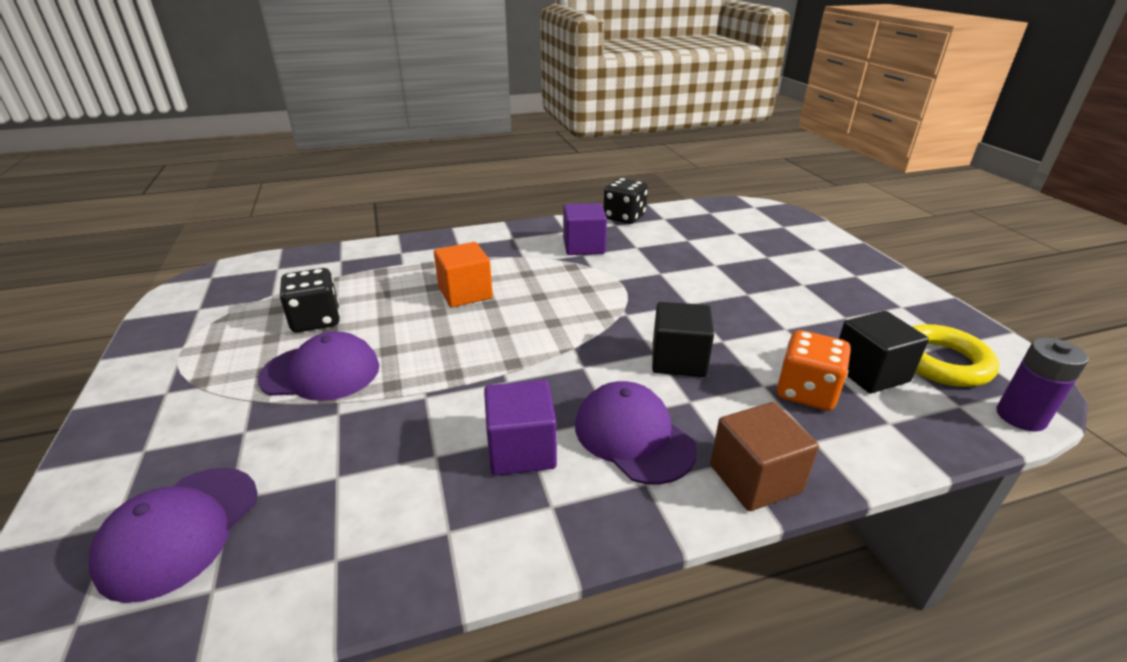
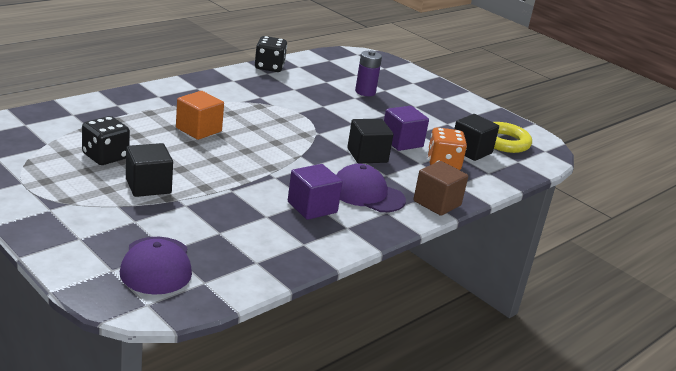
camera: 30 degrees left, 5 degrees down
purple cap [258,331,379,401] -> black cube [126,143,173,197]
purple cube [563,203,607,255] -> purple cube moved to [384,106,429,151]
purple battery [997,337,1089,431] -> purple battery moved to [355,50,382,96]

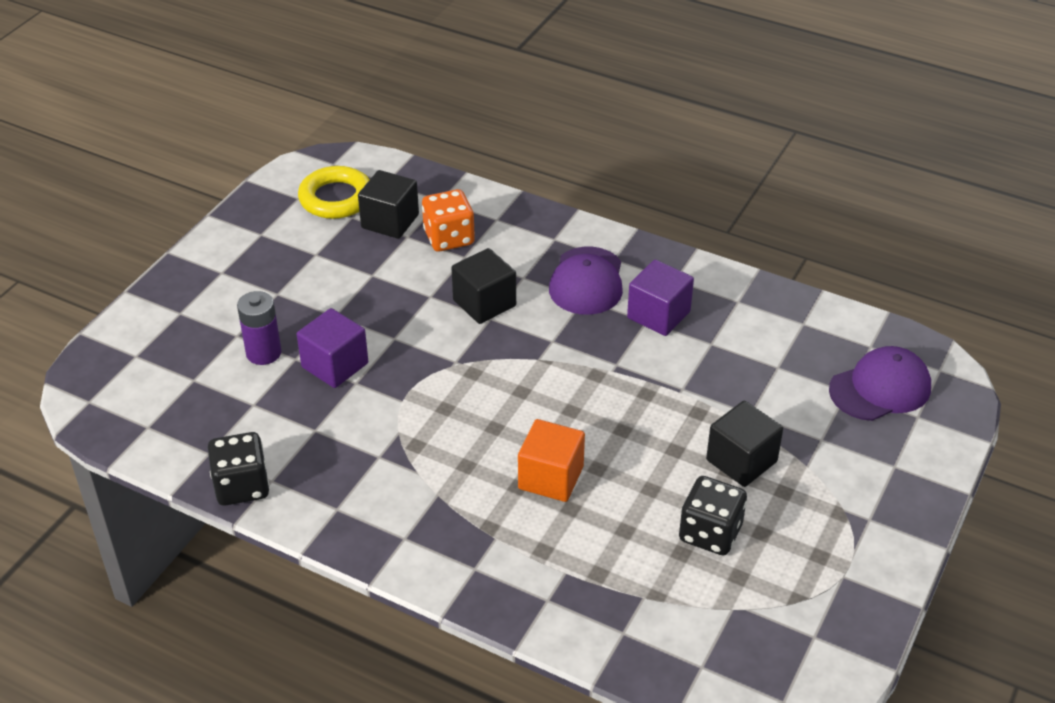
camera: 105 degrees left, 15 degrees up
purple cube [384,106,429,151] -> purple cube moved to [297,308,368,388]
brown cube [413,161,468,216] -> none

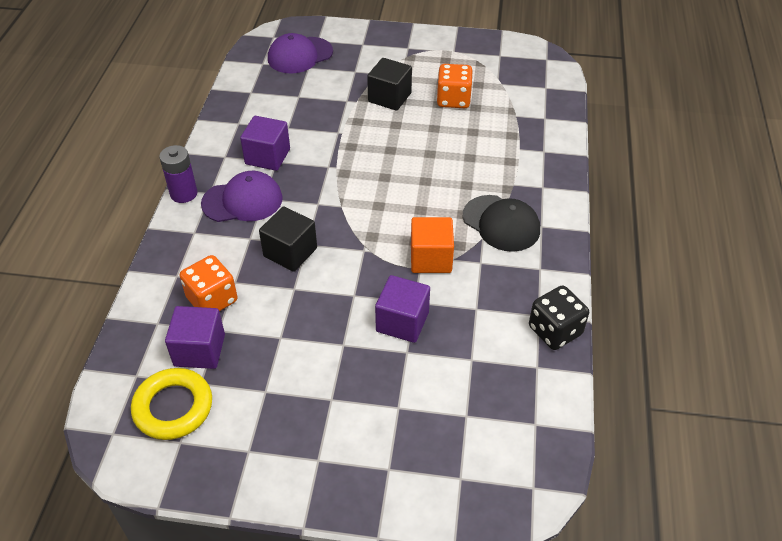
camera: 110 degrees left, 5 degrees up
purple battery [237,291,282,365] -> purple battery moved to [159,145,197,203]
black cube [358,170,419,239] -> purple cube [165,306,225,369]
orange cube [518,419,585,502] -> orange cube moved to [411,217,454,273]
black dice [679,476,747,555] -> orange dice [437,64,473,108]
purple cap [829,346,931,421] -> purple cap turned 75 degrees counterclockwise [268,33,333,74]
none -> black cap [463,195,540,252]

